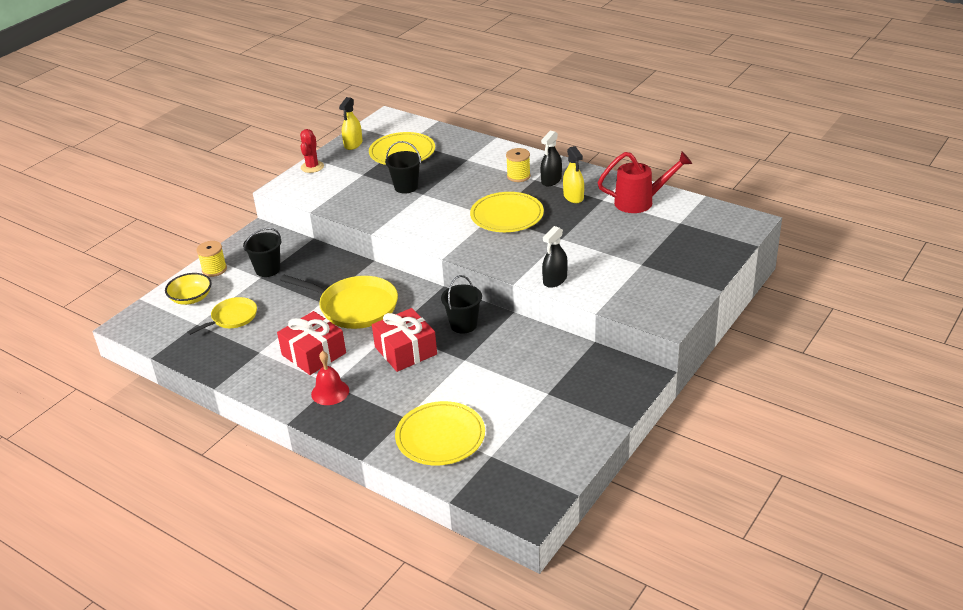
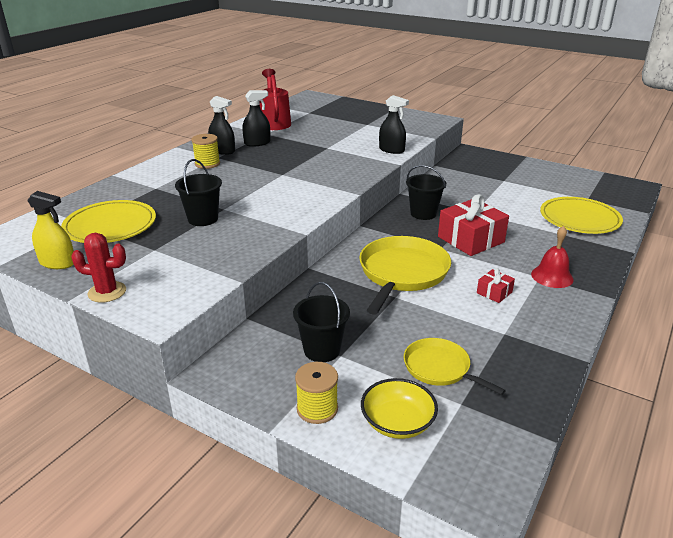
camera: 95 degrees left, 5 degrees down
red gift [277,311,346,375] -> red gift [477,268,515,303], size x0.48
yellow plate [470,192,544,232] -> none
yellow spray bottle [563,146,584,203] -> black spray bottle [242,90,270,147]

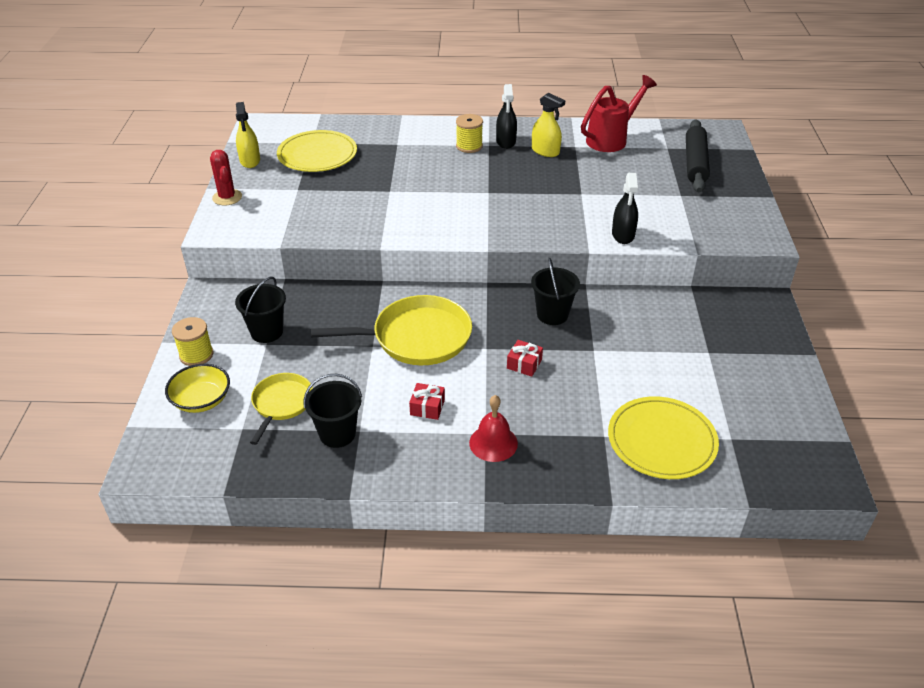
camera: 60 degrees right, 10 degrees up
black bucket [175,159,222,226] -> black bucket moved to [303,374,362,448]
black spray bottle [242,90,270,147] -> yellow spray bottle [532,93,565,157]
red gift [438,194,509,256] -> red gift [507,340,543,377], size x0.48
none -> black rolling pin [686,120,710,192]

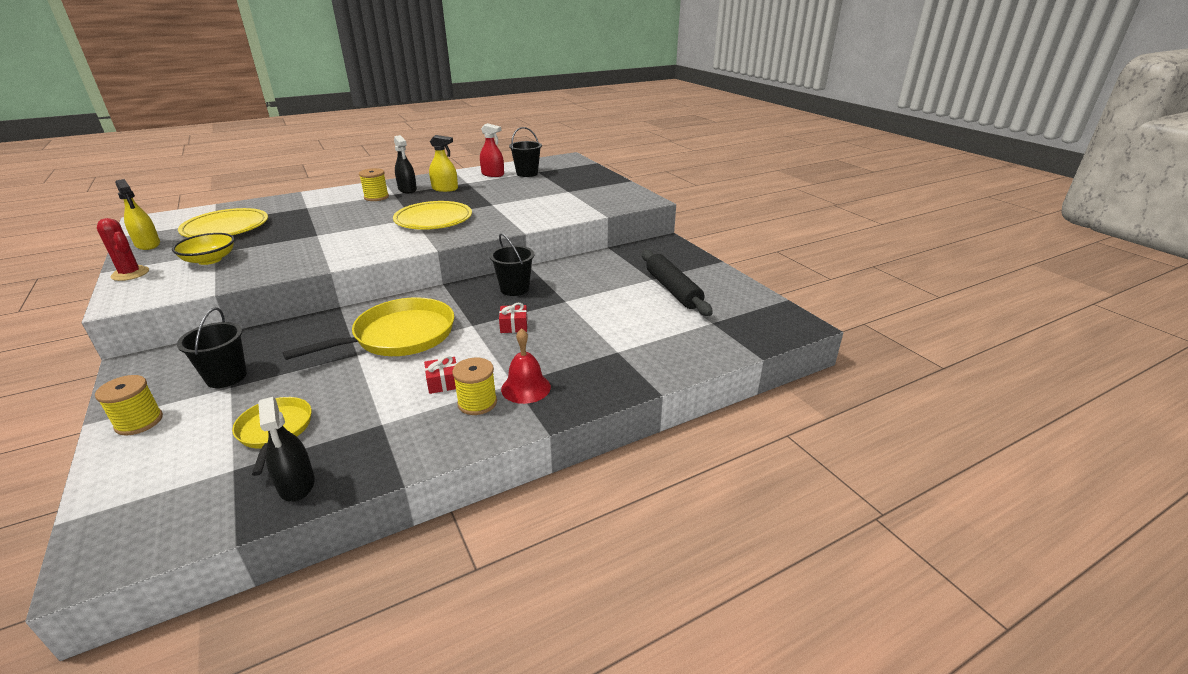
camera: 30 degrees left, 10 degrees down
yellow bowl [165,364,230,413] -> yellow bowl moved to [172,233,235,265]
black bucket [303,374,362,448] -> black bucket moved to [509,127,542,177]
red watering can [581,75,657,152] -> red spray bottle [480,123,504,177]
yellow plate [608,396,719,479] -> yellow plate moved to [393,201,472,230]
black spray bottle [612,173,638,244] -> black spray bottle moved to [258,397,315,502]
black rolling pin [686,120,710,192] -> black rolling pin moved to [642,250,713,316]
none -> yellow spool [452,358,497,415]

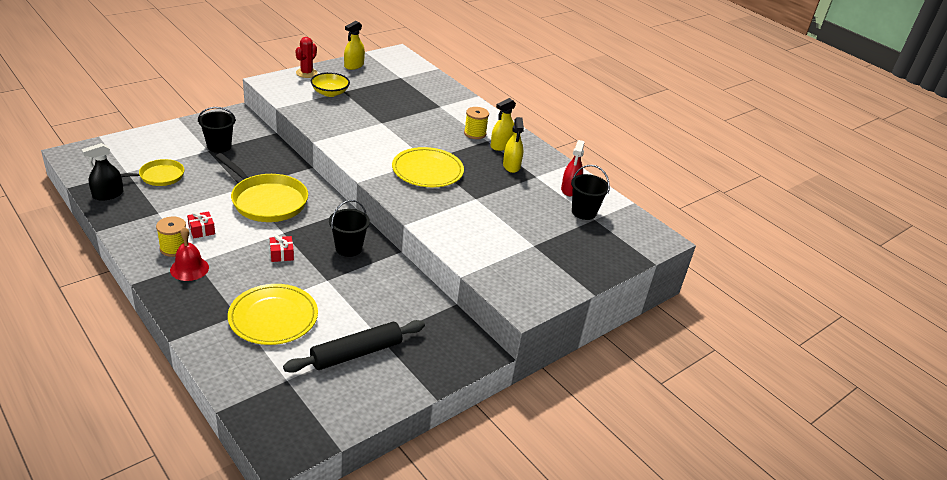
camera: 75 degrees right, 5 degrees up
yellow spool [95,375,163,436] -> none
yellow plate [178,208,268,238] -> yellow plate moved to [228,284,318,345]
black spray bottle [394,135,417,193] -> yellow spray bottle [491,98,516,151]

